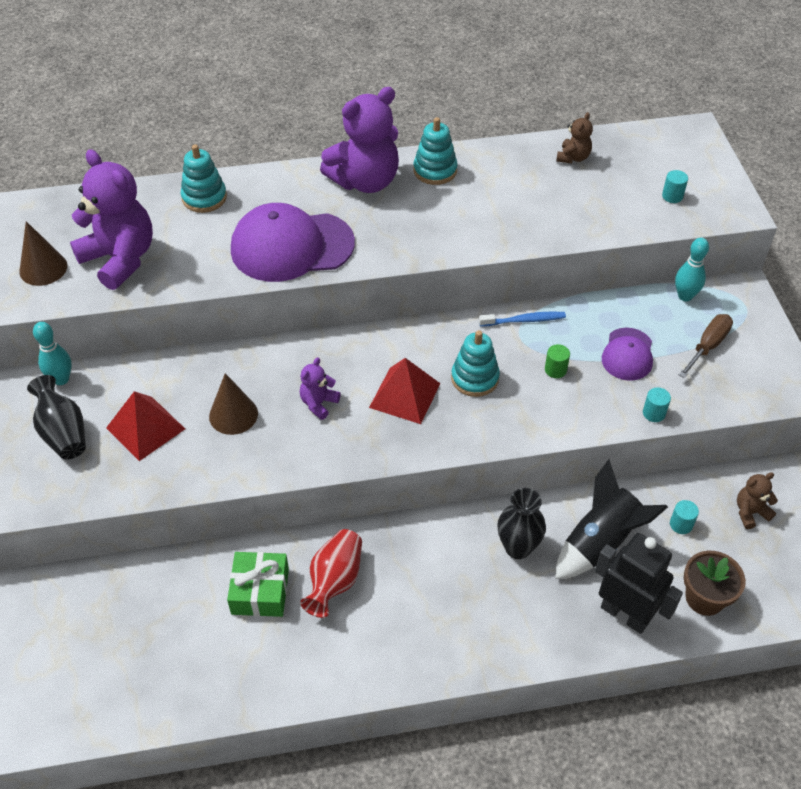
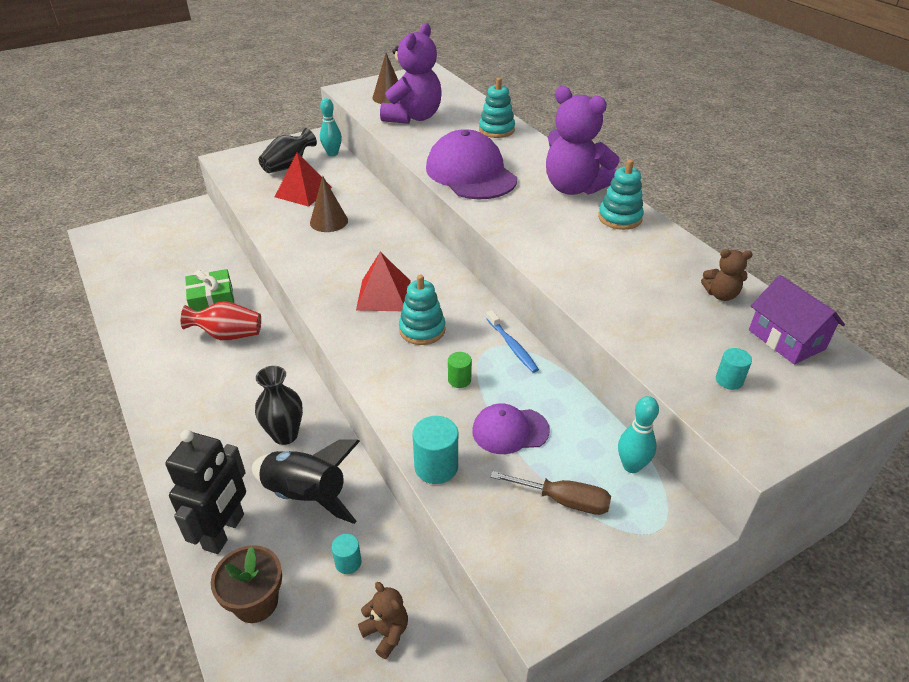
camera: 70 degrees right, 10 degrees down
purple teddy bear [300,357,341,420] -> none
turquoise cylinder [643,387,671,422] -> turquoise cylinder [413,416,458,484], size x1.66
none -> purple house [749,275,845,364]

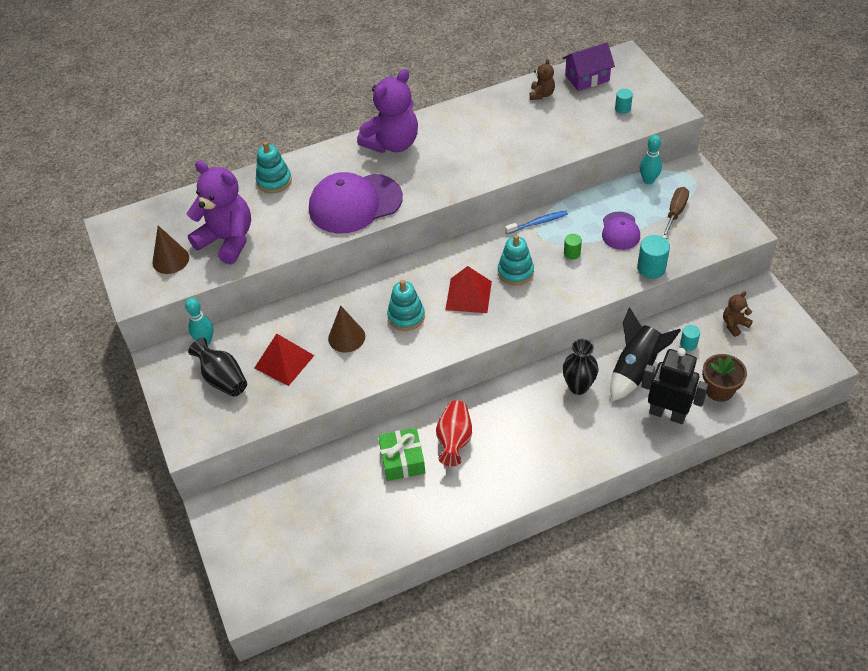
camera: 80 degrees left, 10 degrees up
turquoise stacking toy [598,159,644,230] -> turquoise stacking toy moved to [387,280,425,331]

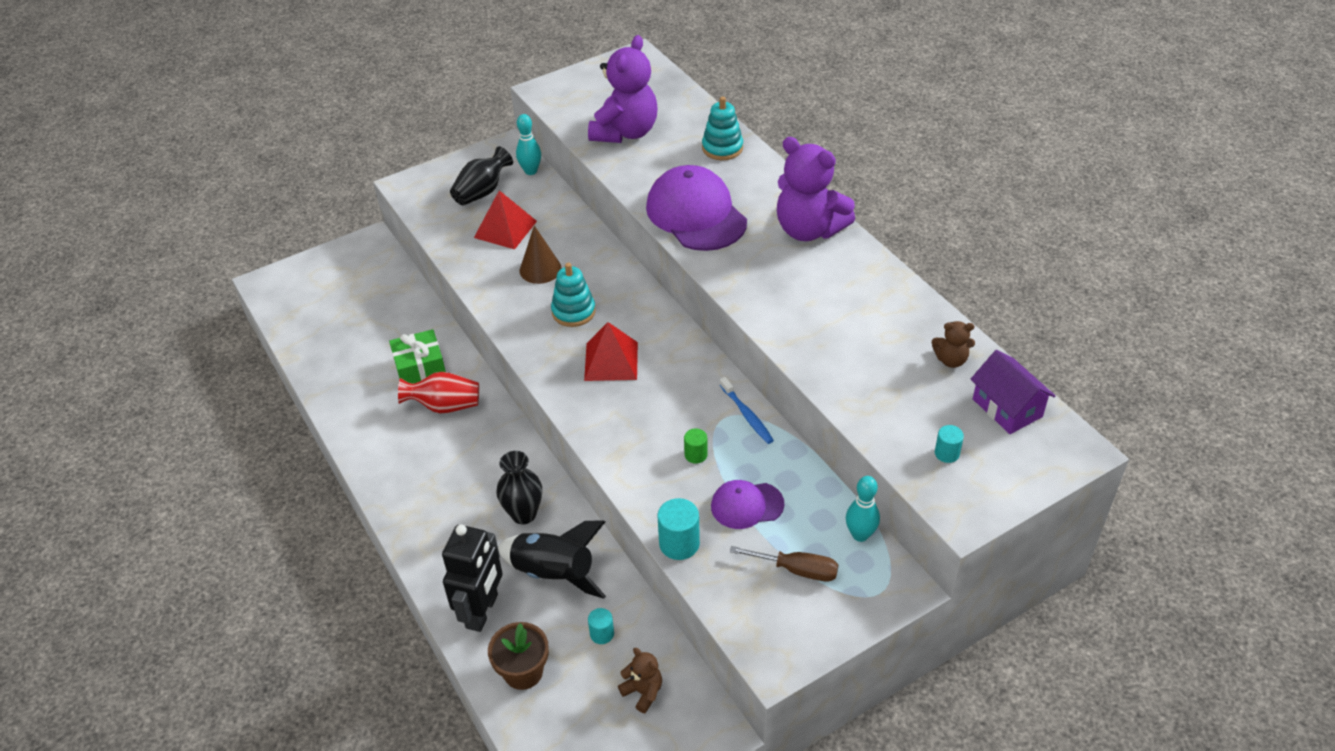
camera: 80 degrees right, 5 degrees down
brown cone [152,225,189,274] -> none
turquoise stacking toy [498,235,534,286] -> none

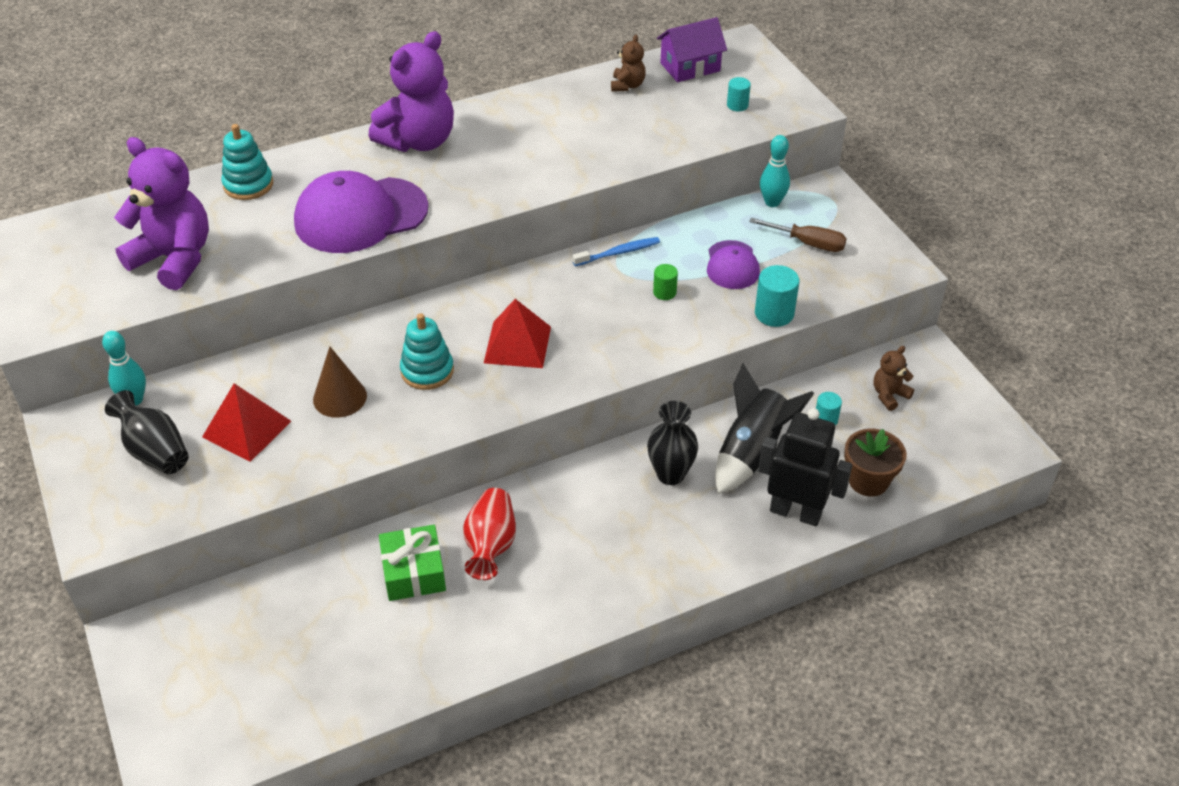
camera: 85 degrees left, 0 degrees up
brown screwdriver [730,546,838,581] -> brown screwdriver turned 90 degrees clockwise [749,218,847,252]

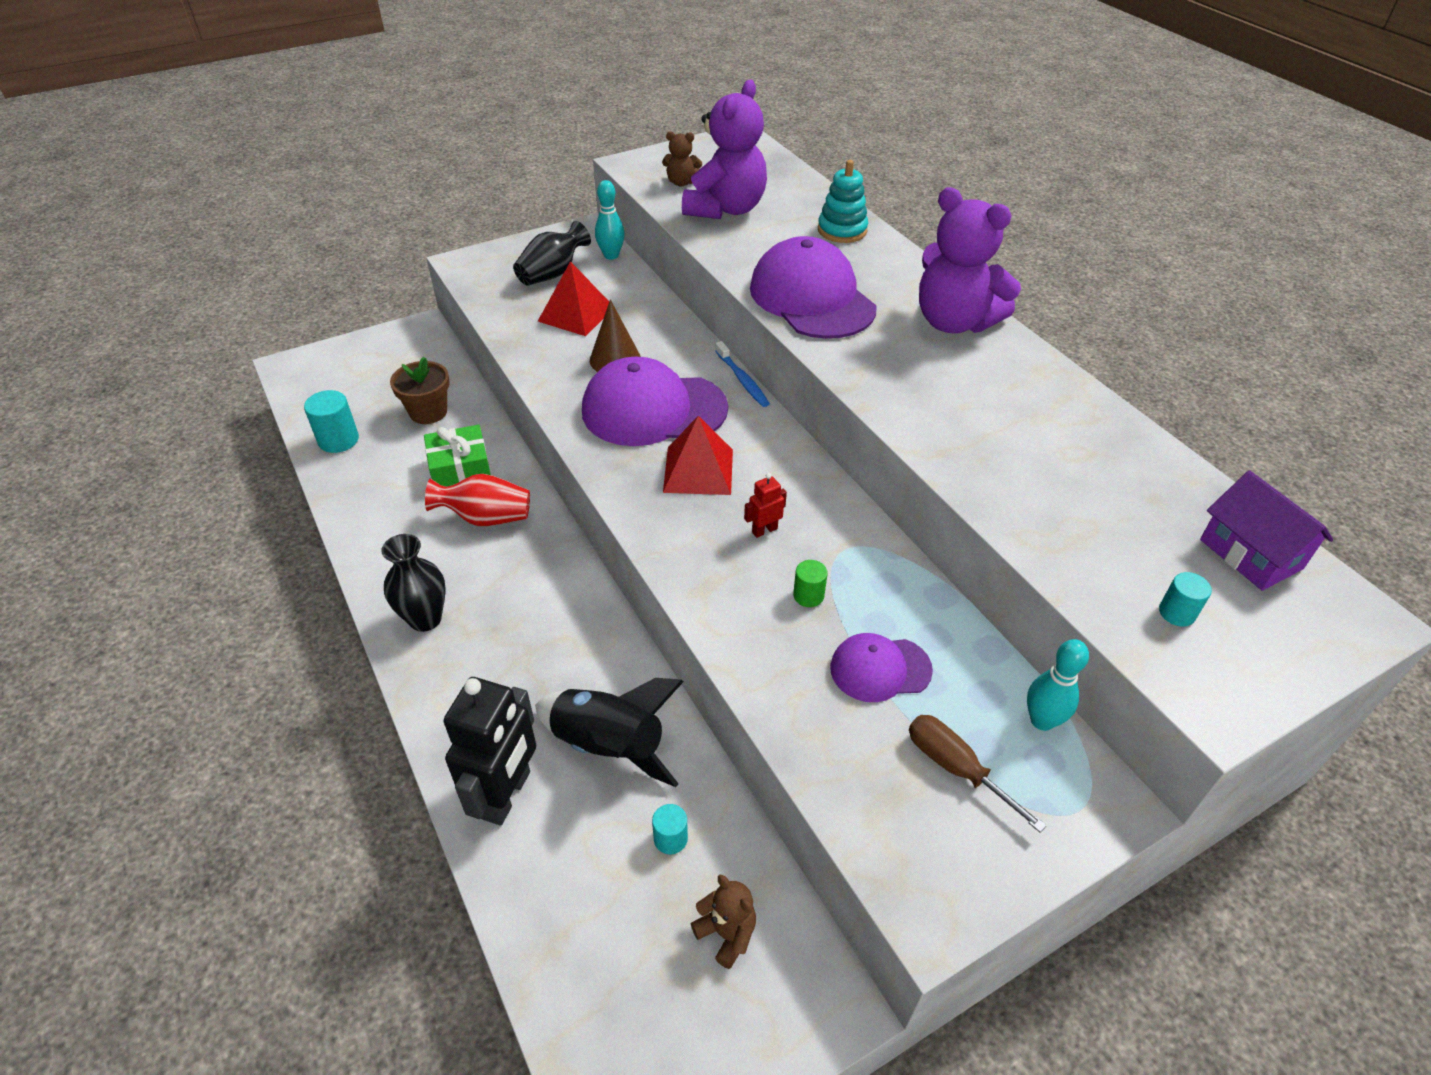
camera: 85 degrees right, 0 degrees up
turquoise stacking toy [400,313,454,390] -> purple cap [582,357,728,446]
blue toothbrush [572,237,660,266] -> blue toothbrush moved to [715,341,770,407]
brown teddy bear [611,35,646,92] -> brown teddy bear moved to [662,131,702,186]
black vase [647,401,698,485] -> black vase moved to [381,534,445,632]
brown screwdriver [749,218,847,252] -> brown screwdriver turned 120 degrees clockwise [909,715,1047,833]
turquoise cylinder [755,265,799,327] -> turquoise cylinder moved to [304,390,359,453]
brown flower pot [844,429,907,497] -> brown flower pot moved to [390,357,450,424]
none -> red robot [744,473,787,538]

